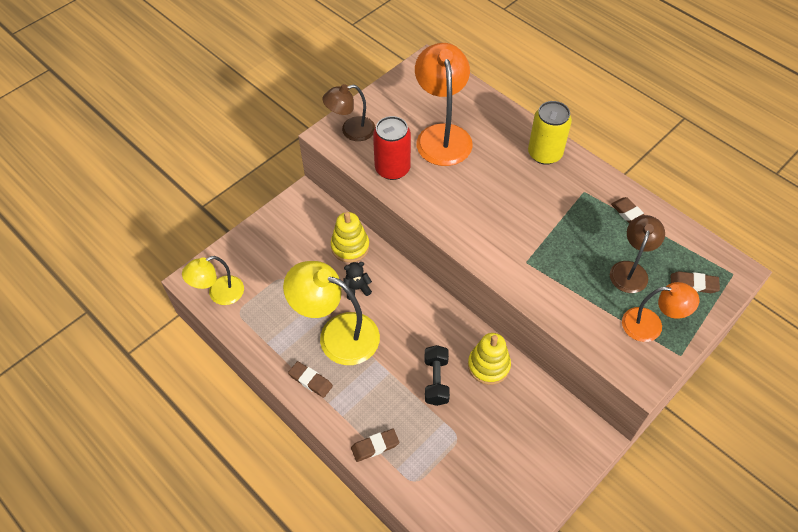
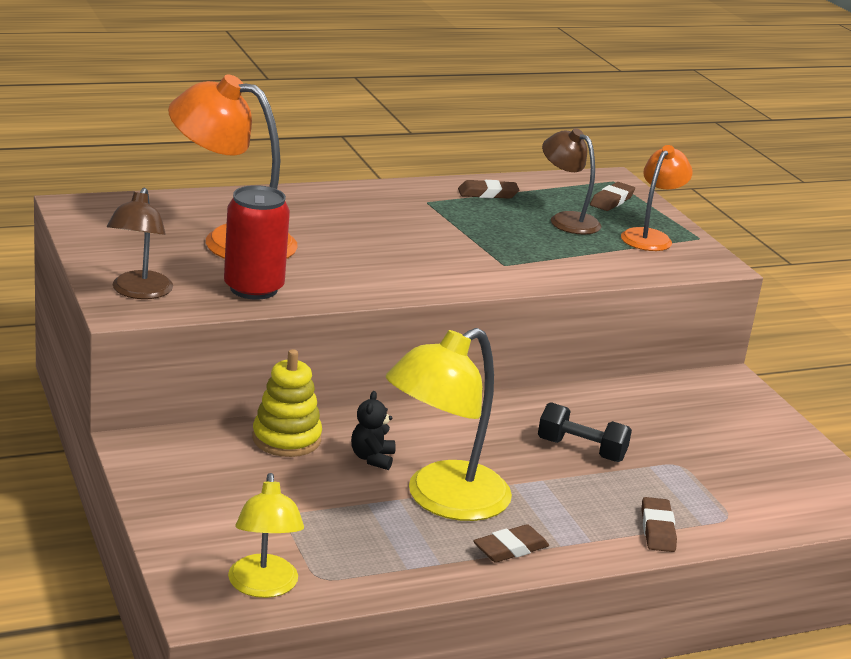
camera: 70 degrees left, 30 degrees down
yellow stacking toy [468,333,511,385] -> none
yellow can [528,101,572,165] -> none

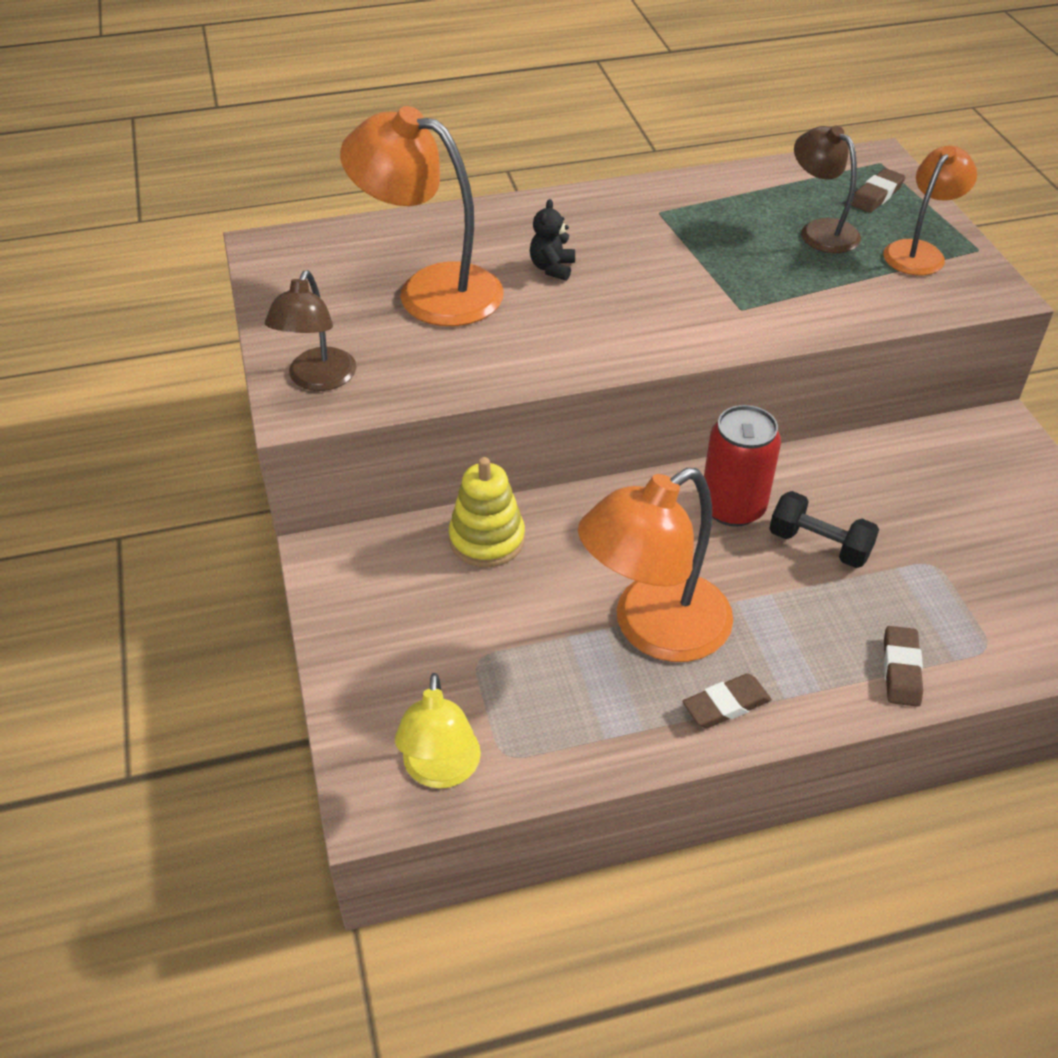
camera: 10 degrees right, 20 degrees up
red can [224,185,290,300] -> red can moved to [704,405,781,527]
black teddy bear [351,391,396,470] -> black teddy bear moved to [530,199,575,281]
yellow lamp [386,328,512,521] -> orange lamp [578,468,733,662]
brown eraser [458,180,519,199] -> none

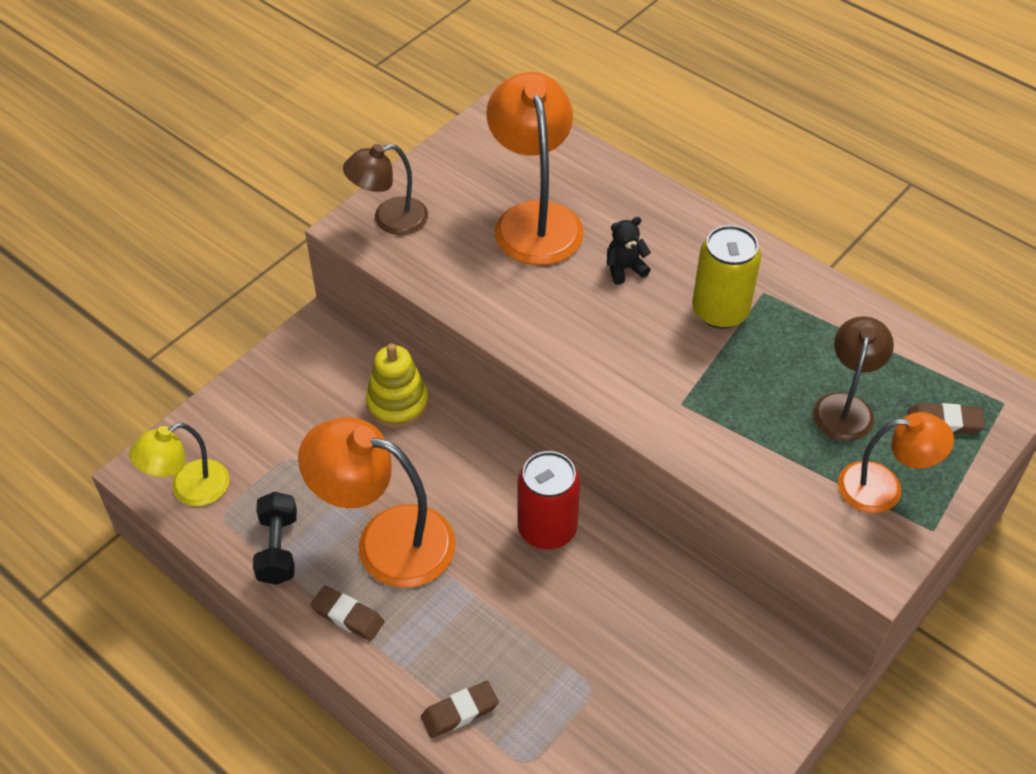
camera: 55 degrees right, 5 degrees up
black dumbbell [769,491,879,568] -> black dumbbell moved to [253,492,297,585]
none -> yellow can [692,225,761,329]

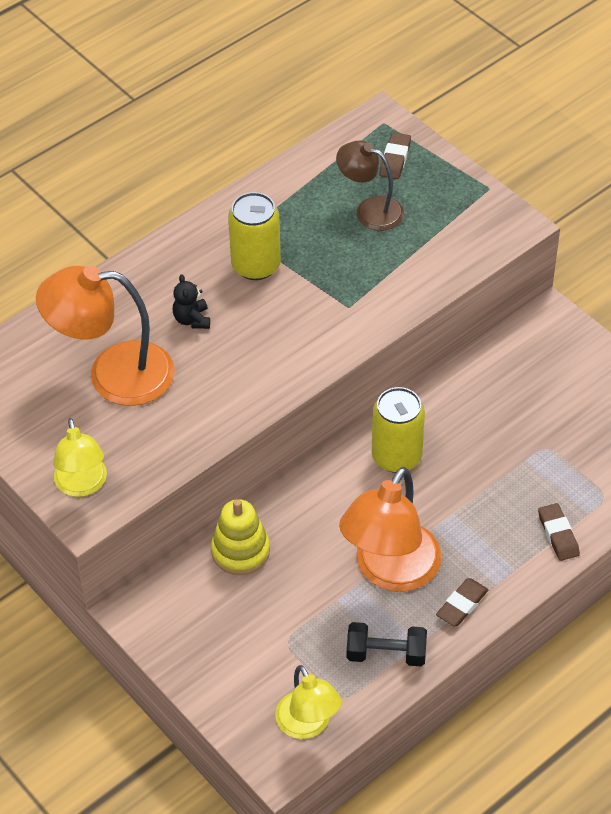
camera: 80 degrees left, 0 degrees up
brown lamp [343,144,428,235] -> yellow lamp [53,418,107,497]
red can [518,451,580,550] -> yellow can [372,387,425,473]
orange lamp [838,412,954,513] -> none

